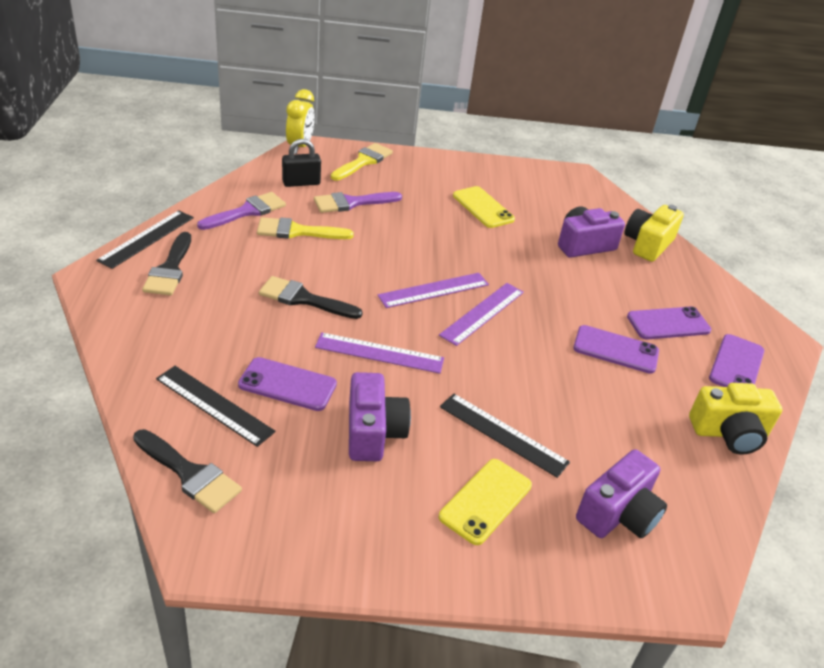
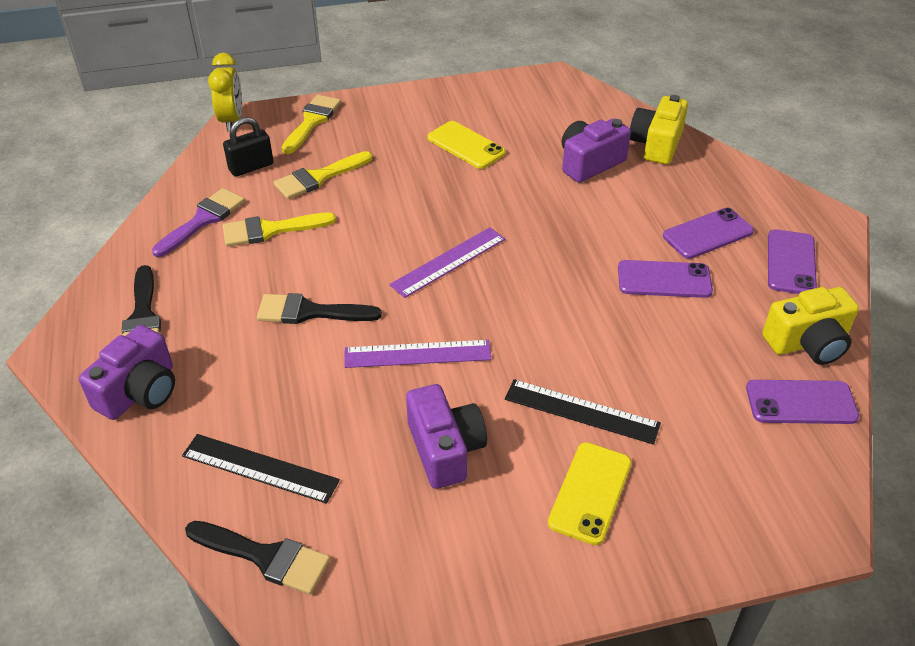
camera: 10 degrees left, 5 degrees up
black ruler [96,210,194,269] -> none
purple phone [238,357,337,411] -> purple phone moved to [746,380,859,424]
purple brush [314,192,402,213] -> yellow brush [273,151,372,199]
purple ruler [439,283,524,346] -> none
purple camera [576,449,667,538] -> purple camera moved to [79,325,175,420]

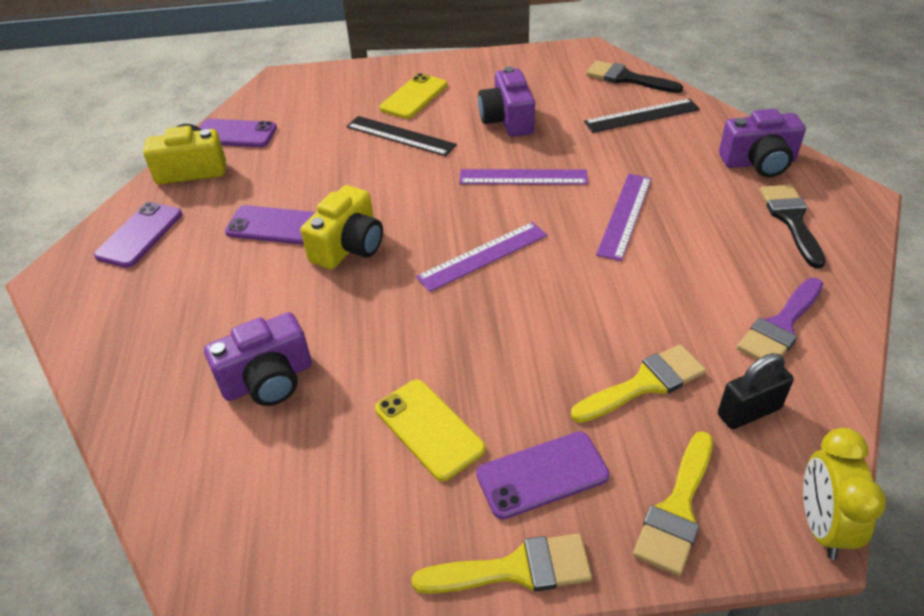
camera: 170 degrees left, 0 degrees up
purple camera [79,325,175,420] -> purple camera turned 135 degrees counterclockwise [719,109,806,177]
black ruler [182,434,340,504] -> black ruler turned 45 degrees counterclockwise [584,99,700,133]
yellow brush [223,213,336,247] -> yellow brush moved to [412,534,592,594]
black brush [257,293,382,324] -> purple ruler [596,174,652,261]
yellow camera [630,95,688,165] -> yellow camera moved to [301,185,383,269]
purple phone [663,208,754,259] -> purple phone moved to [476,432,609,520]

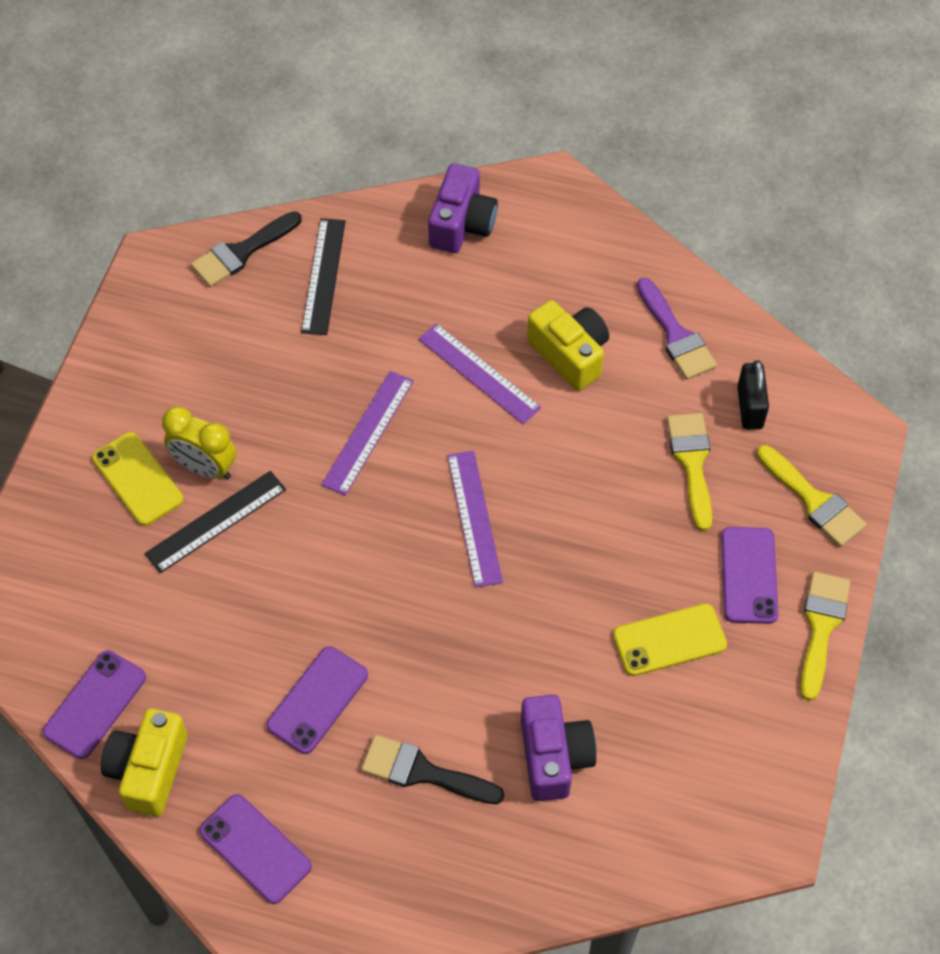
camera: 70 degrees left, 15 degrees up
yellow camera [301,185,383,269] -> yellow camera moved to [527,300,609,391]
purple camera [478,66,535,137] -> none
black brush [760,184,826,268] -> black brush moved to [361,735,504,804]
yellow clock [803,428,886,560] -> yellow clock moved to [162,406,236,480]

